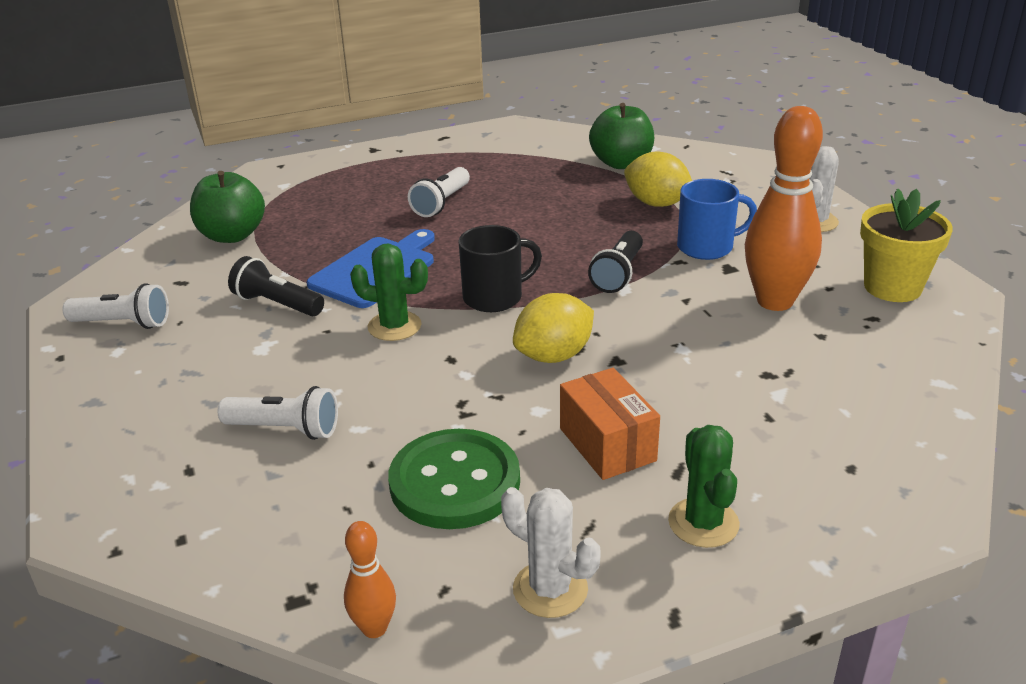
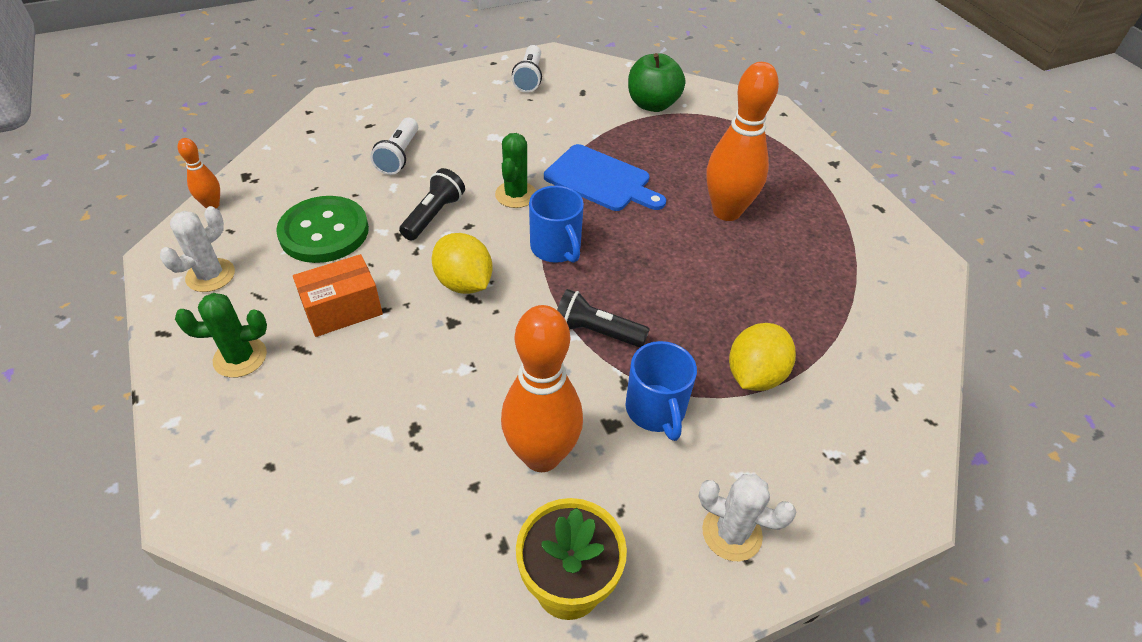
camera: 85 degrees right, 15 degrees up
black flashlight [228,256,324,316] -> black flashlight moved to [399,168,465,241]
white flashlight [408,167,470,217] -> orange bowling pin [707,62,779,221]
black mug [459,225,542,312] -> blue mug [529,186,584,263]
green apple [589,103,654,169] -> none

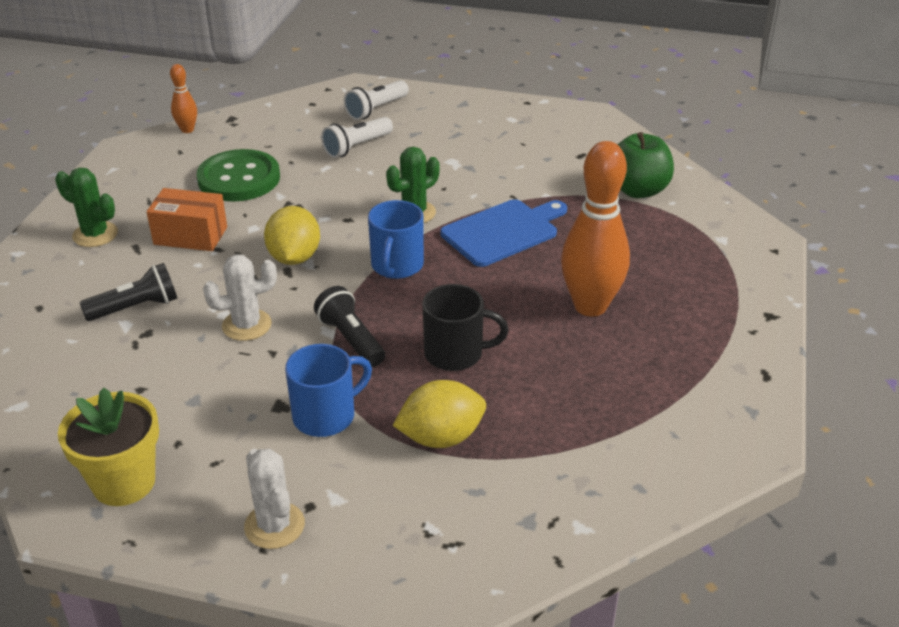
camera: 40 degrees right, 10 degrees down
white cactus [160,206,235,292] -> white cactus moved to [203,255,277,341]
black flashlight [399,168,465,241] -> black flashlight moved to [80,263,177,321]
orange bowling pin [501,305,583,472] -> none
white flashlight [512,45,542,93] -> white flashlight moved to [344,80,409,120]
blue cutting board [544,144,666,211] -> blue cutting board turned 105 degrees counterclockwise [440,199,567,267]
blue mug [625,341,697,441] -> blue mug turned 150 degrees counterclockwise [285,344,372,437]
none -> black mug [422,284,509,371]

